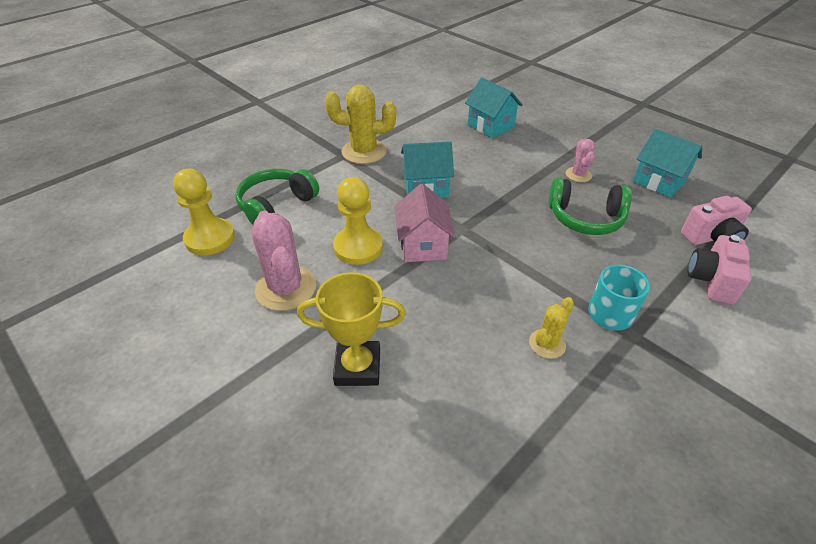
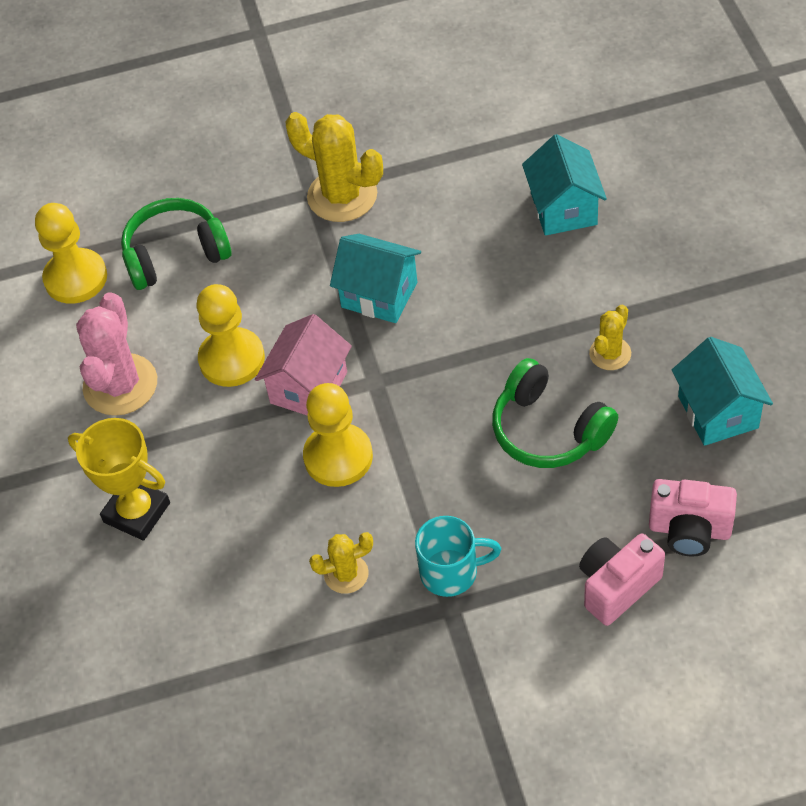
camera: 35 degrees right, 10 degrees up
pink cactus [566,139,595,182] -> yellow cactus [589,305,631,370]
none -> yellow pawn [303,383,373,487]

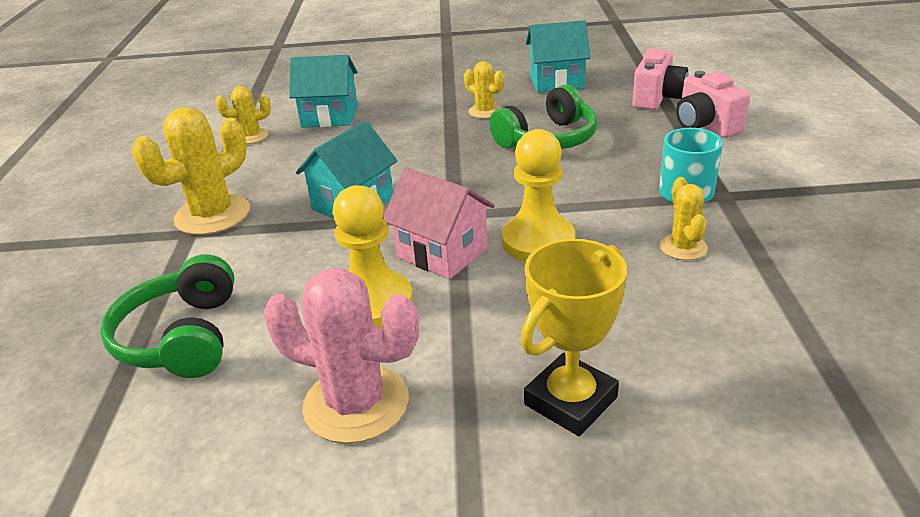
camera: 80 degrees left, 20 degrees down
yellow pawn [35,203,107,304] -> none
none -> yellow cactus [215,86,271,144]

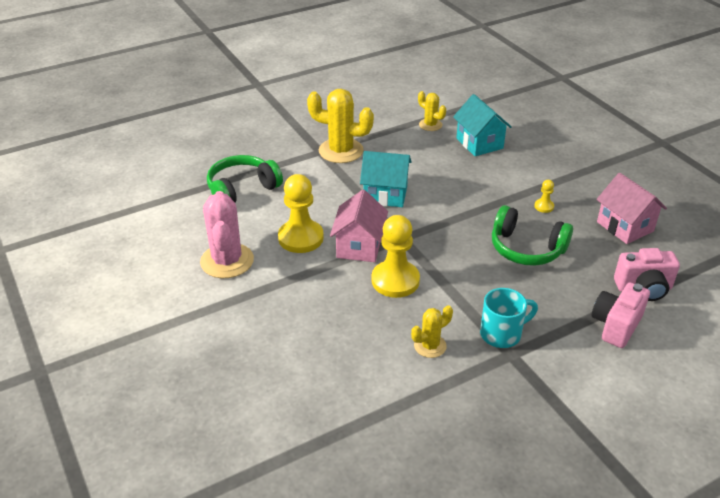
camera: 60 degrees right, 5 degrees up
yellow cactus [464,61,504,118] -> yellow pawn [534,180,554,213]
yellow trophy [521,239,627,436] -> none
turquoise house [526,20,591,93] -> pink house [596,173,667,244]

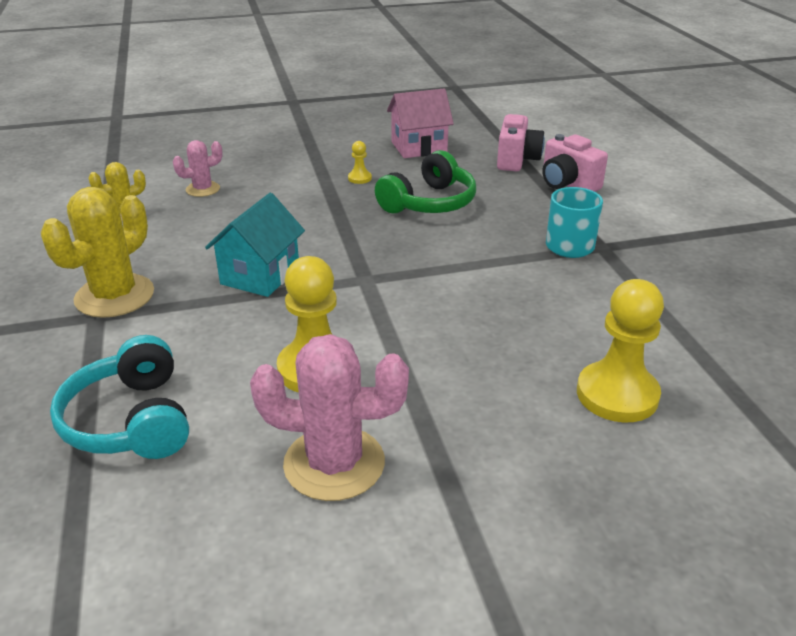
camera: 75 degrees left, 5 degrees down
green headphones [207,155,283,203] -> turquoise headphones [50,335,189,459]
pink house [330,190,388,262] -> none
yellow pawn [372,215,420,298] -> yellow pawn moved to [577,279,664,422]
yellow cactus [411,305,453,358] -> none
turquoise house [453,94,512,156] -> pink cactus [173,140,223,197]

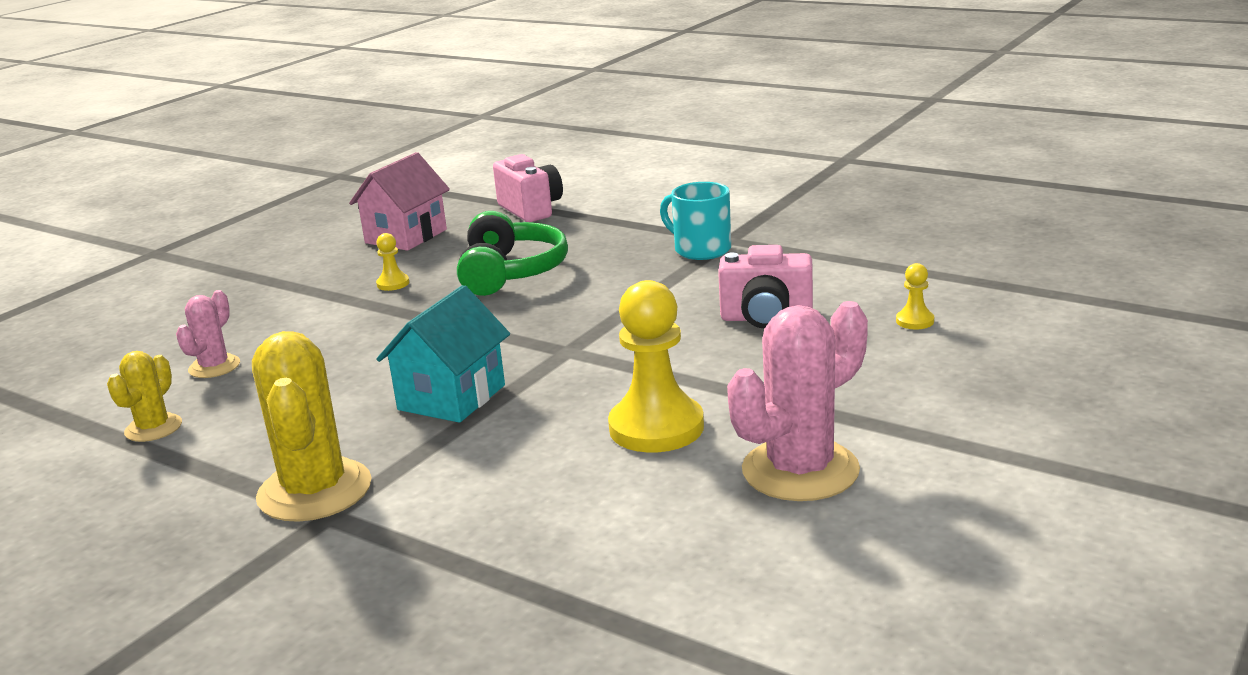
camera: 40 degrees left, 10 degrees down
turquoise headphones [50,335,189,459] -> none
turquoise house [205,193,305,297] -> turquoise house turned 45 degrees clockwise [376,285,510,423]
pink camera [542,134,608,192] -> pink camera moved to [718,245,813,329]
yellow pawn [577,279,664,422] -> yellow pawn [896,263,934,329], size x0.45

